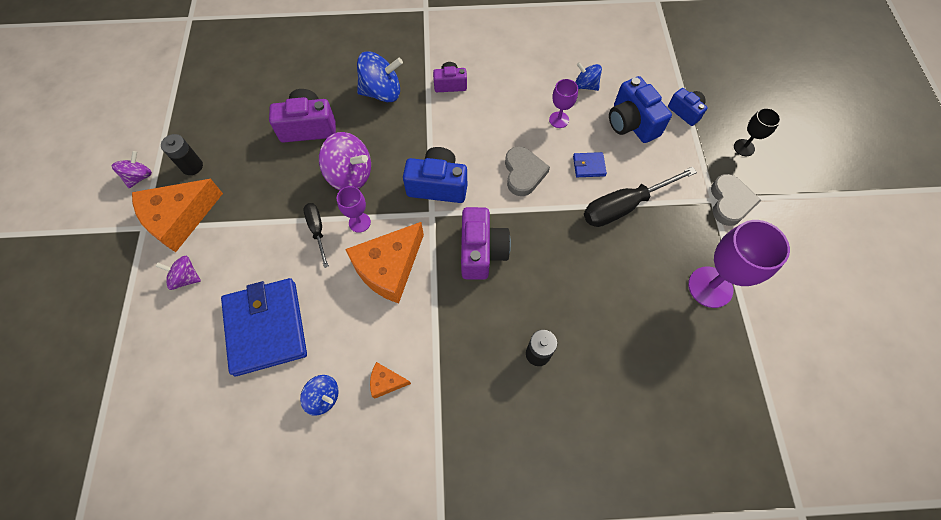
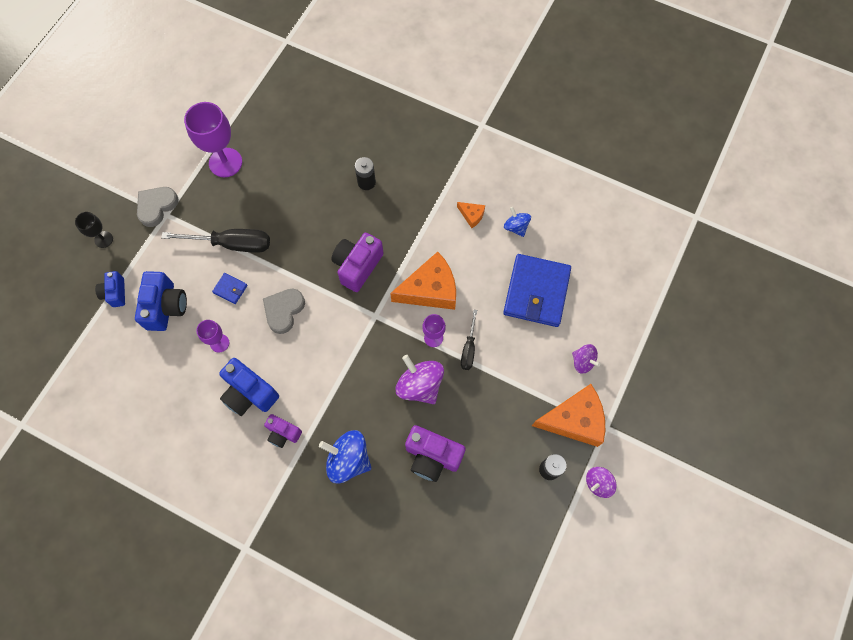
camera: 150 degrees left, 5 degrees up
blue camera [403,147,467,203] -> blue camera moved to [219,358,279,416]
blue spinning top [575,62,602,91] -> none

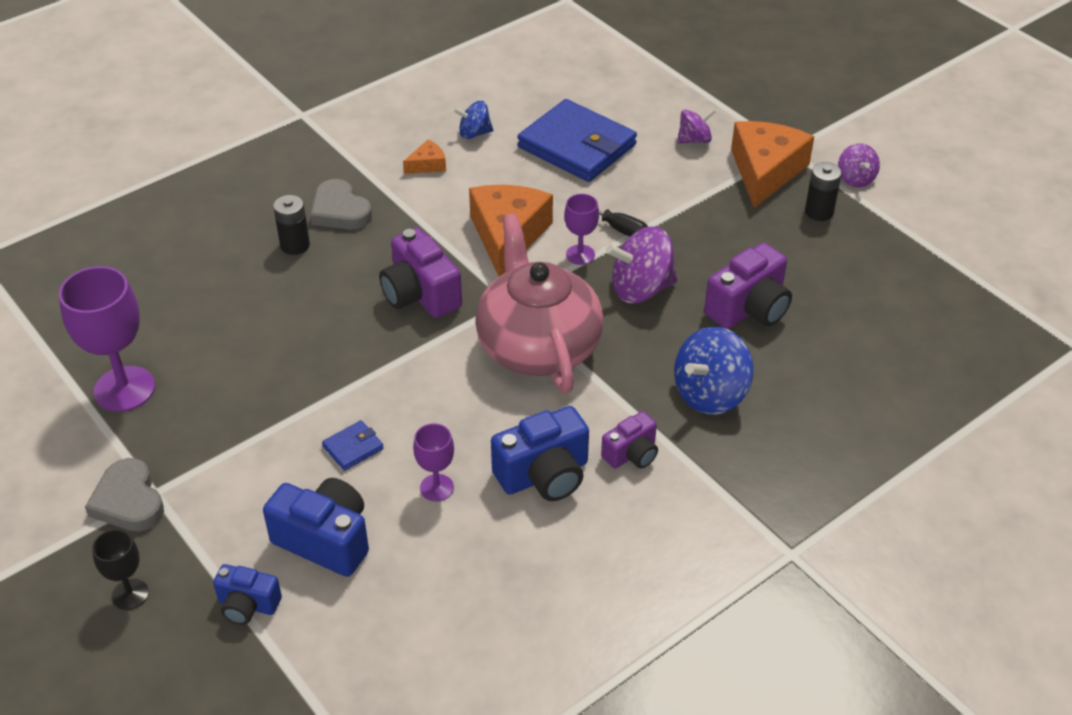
camera: 65 degrees left, 25 degrees down
black screwdriver [161,229,270,253] -> none
grey heart [263,289,305,334] -> grey heart moved to [310,179,372,230]
none -> pink teapot [475,214,603,393]

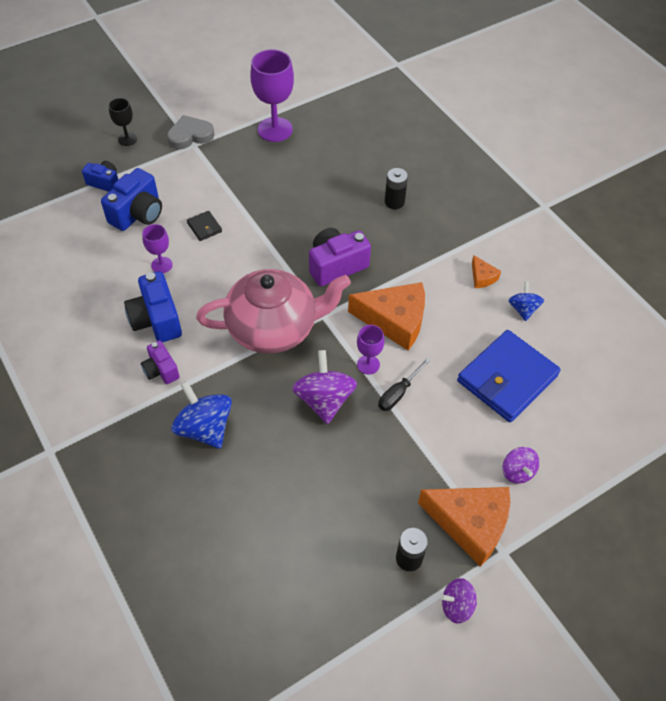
camera: 95 degrees right, 10 degrees up
blue camera [213,564,282,625] -> blue camera turned 90 degrees clockwise [82,161,118,192]
grey heart [310,179,372,230] -> none
blue wallet [322,420,384,471] -> black wallet [187,211,222,241]
purple camera [704,243,792,329] -> none

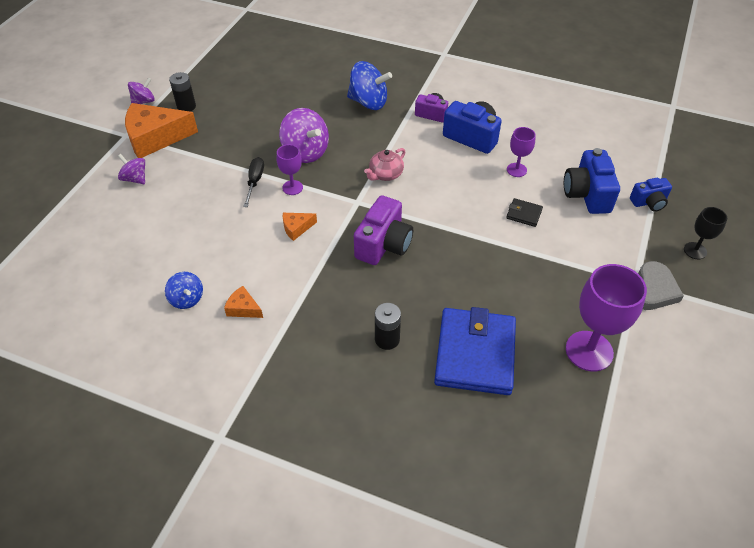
camera: 145 degrees right, 5 degrees down
pink teapot [196,269,351,354] -> pink teapot [364,148,405,181], size x0.42
orange cheese [348,282,425,350] -> orange cheese [283,213,317,241], size x0.45
blue wallet [457,330,561,422] -> blue wallet moved to [434,307,516,395]

